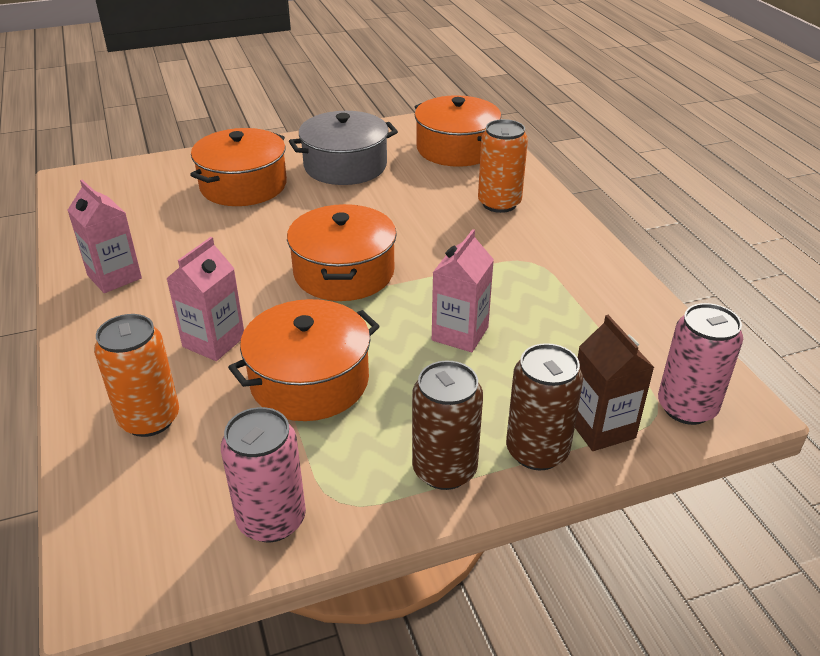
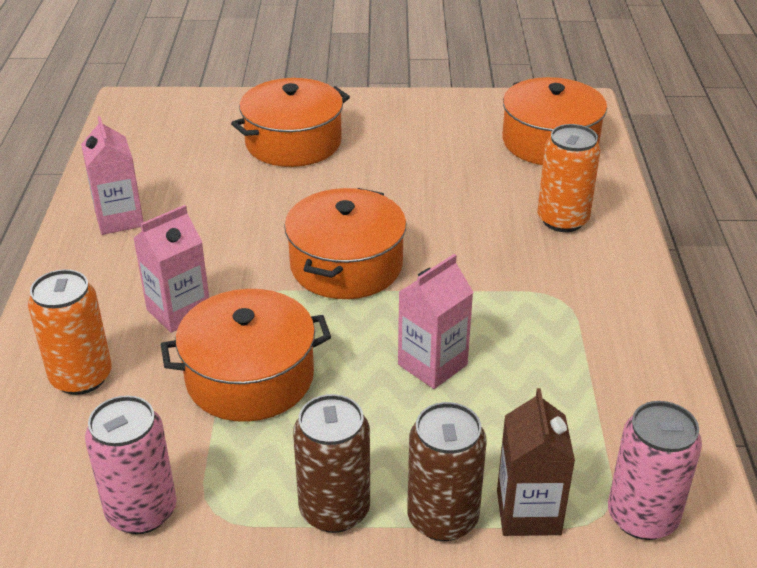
camera: 20 degrees right, 0 degrees up
grey pot [289,111,398,185] -> none

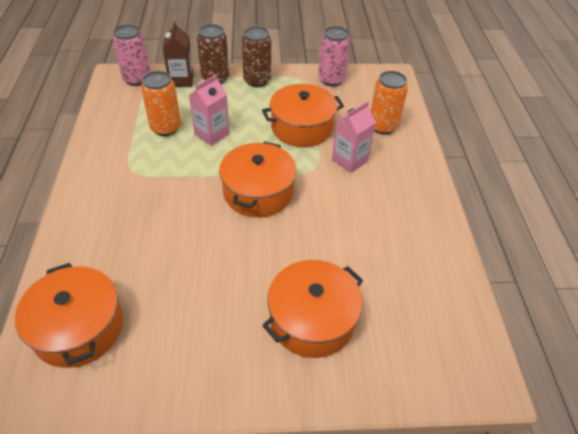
camera: 175 degrees right, 10 degrees up
pink carton [81,116,144,235] -> none
orange can [538,124,601,232] -> orange can moved to [141,71,181,136]

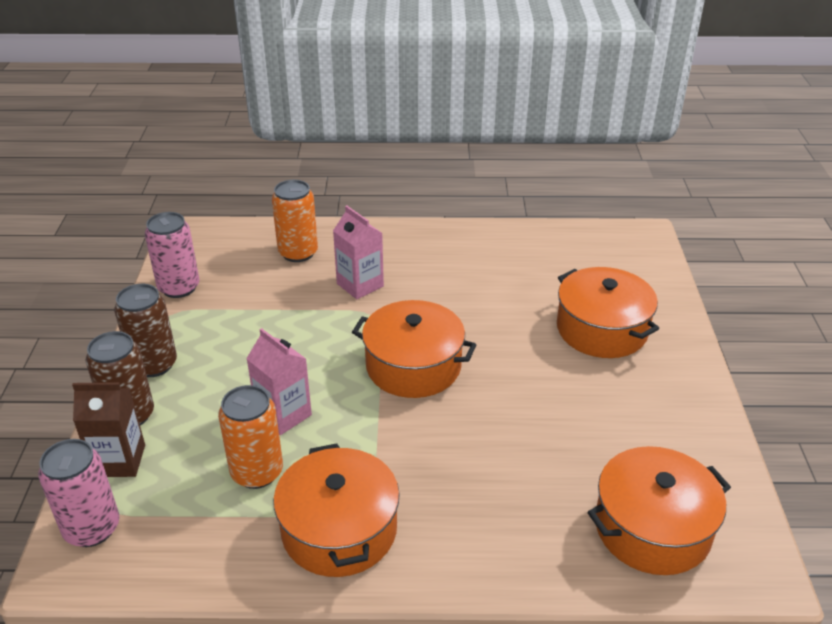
camera: 85 degrees left, 10 degrees down
orange pot [262,84,344,147] -> orange pot moved to [273,443,400,577]

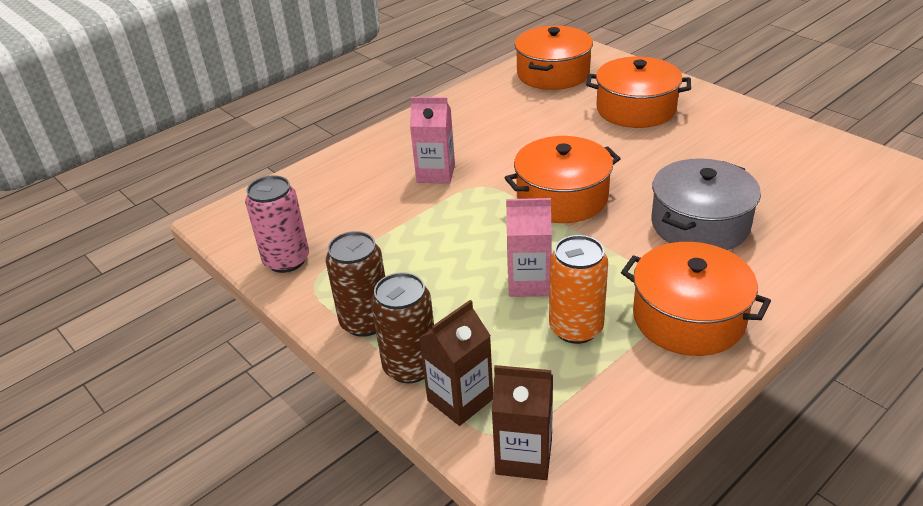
camera: 40 degrees left, 0 degrees up
pink can [38,439,119,547] -> brown carton [492,365,553,480]
orange can [272,180,318,262] -> none
orange pot [588,446,731,575] -> orange pot moved to [515,26,593,90]
none -> grey pot [651,158,761,250]

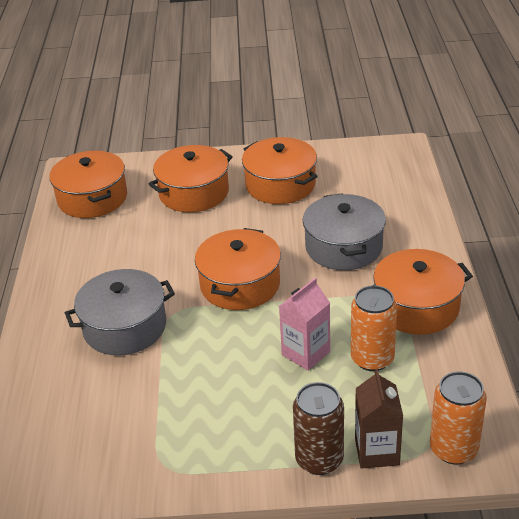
camera: 50 degrees left, 0 degrees up
pink can [245,175,309,273] -> none
brown can [326,231,385,337] -> none
pink carton [410,97,455,184] -> grey pot [65,269,175,356]
brown carton [492,365,553,480] -> orange can [430,371,487,465]
none -> orange pot [242,137,318,204]

